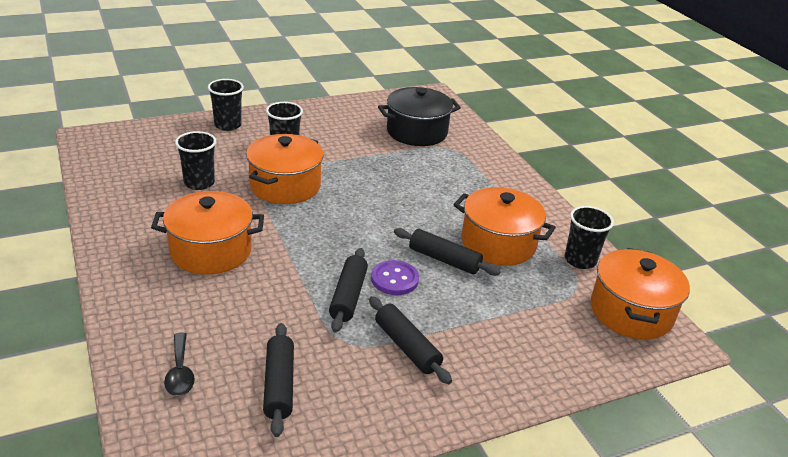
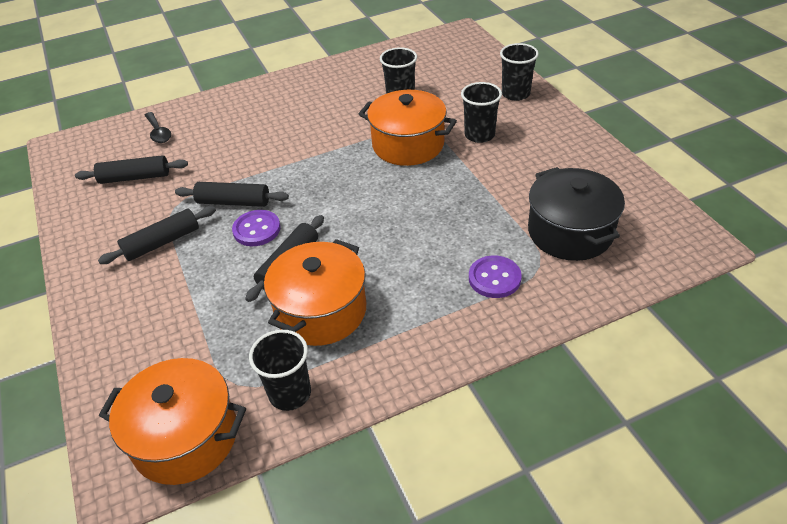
camera: 95 degrees right, 10 degrees up
orange pot [151,191,264,275] -> none
black spoon [164,332,195,396] -> black spoon turned 105 degrees counterclockwise [145,112,171,143]
none -> purple button [469,256,522,298]

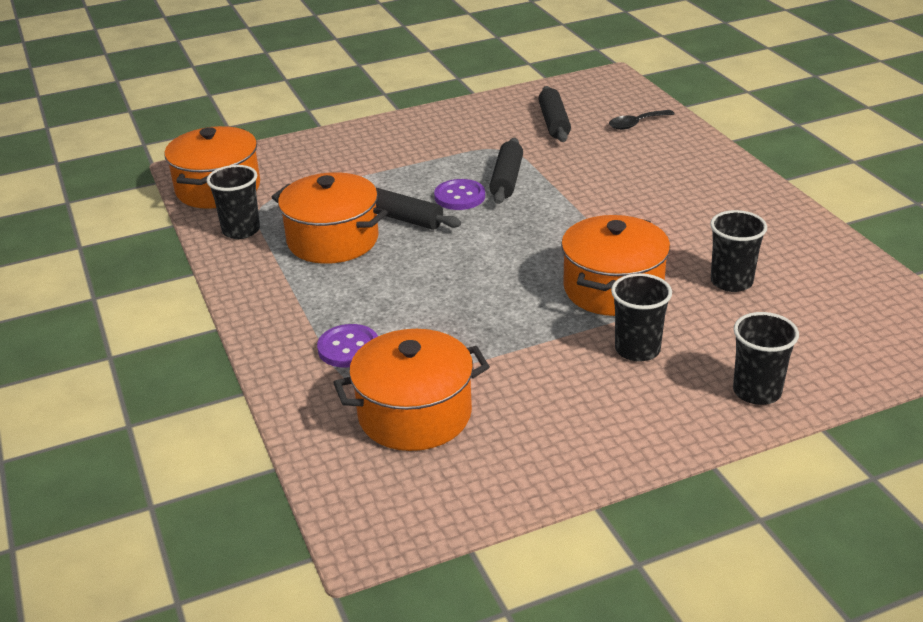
camera: 90 degrees right, 10 degrees down
black rolling pin [98,206,216,264] -> none
black pot [528,167,625,261] -> orange pot [333,329,490,451]

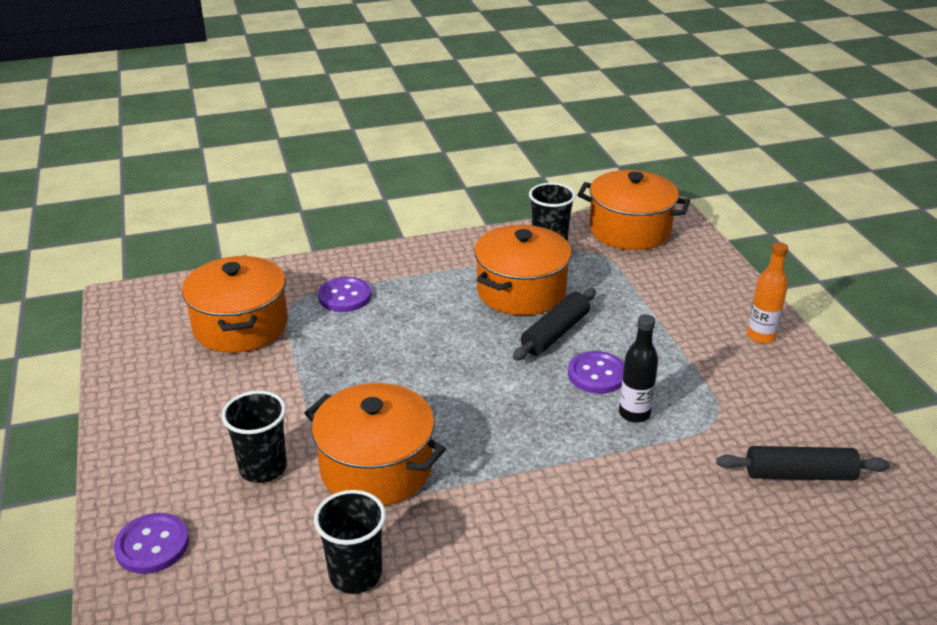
camera: 95 degrees right, 0 degrees up
black rolling pin [489,138,523,204] -> black bottle [619,314,658,423]
black spoon [609,110,674,130] -> none
black cup [733,312,799,405] -> purple button [114,513,189,574]
none -> orange bottle [747,242,788,344]

